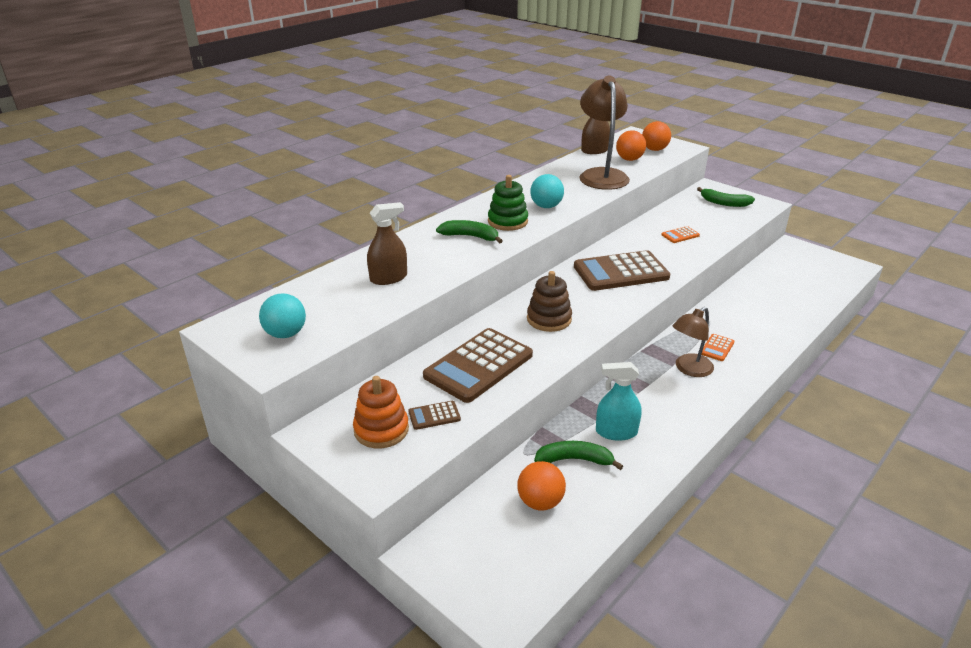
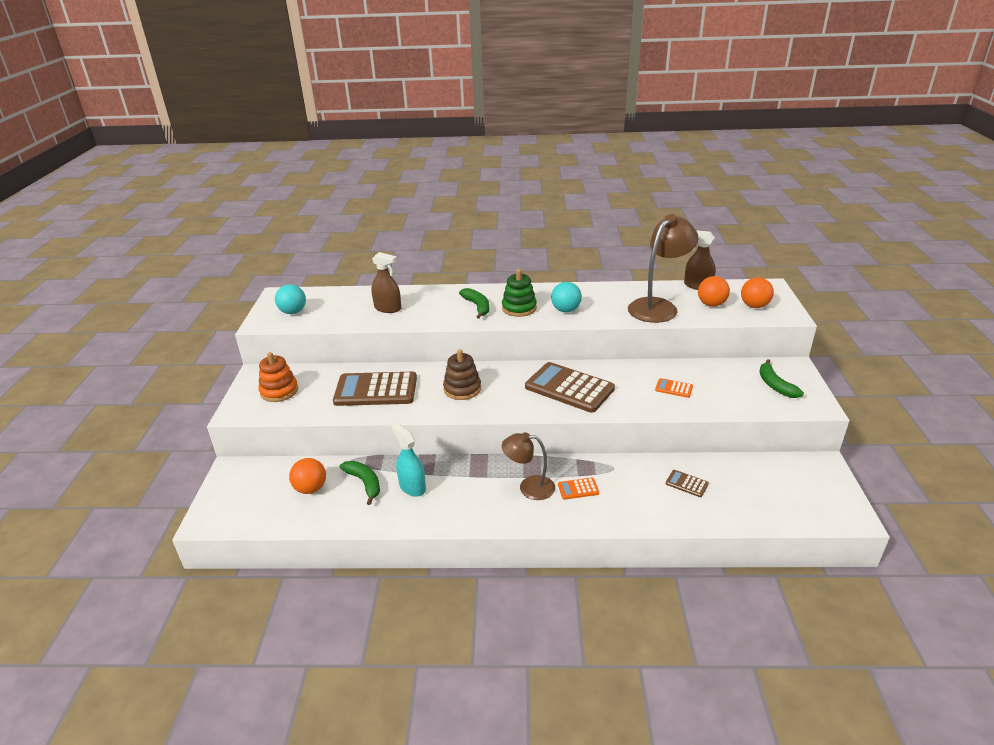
camera: 50 degrees right, 0 degrees up
brown calculator [409,401,461,430] -> brown calculator moved to [666,470,709,497]

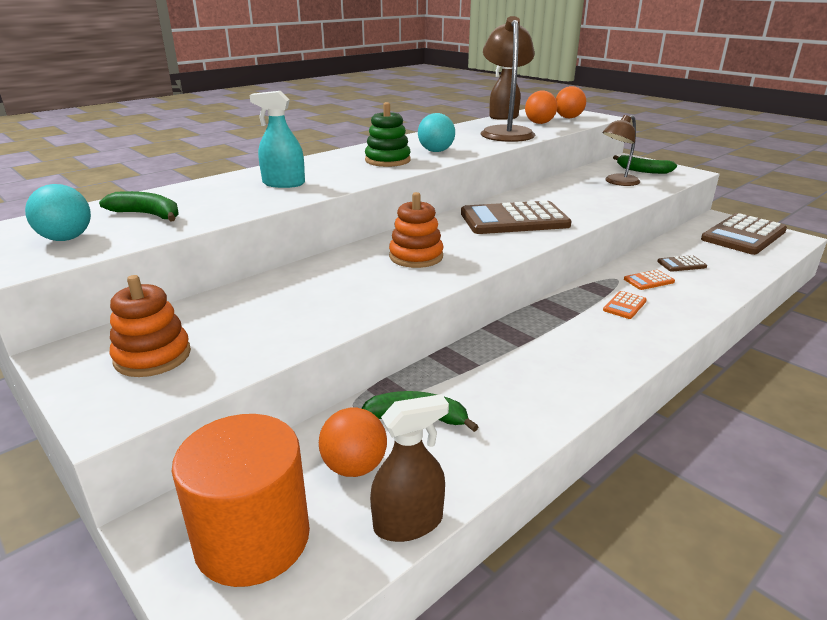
camera: 45 degrees left, 5 degrees down
brown calculator [333,372,417,406] -> brown calculator moved to [701,213,787,255]
brown spray bottle [371,252,401,313] -> brown spray bottle moved to [370,394,449,542]
turquoise spray bottle [392,424,426,497] -> turquoise spray bottle moved to [250,91,305,188]
brown stacking toy [443,349,481,400] -> orange stacking toy [389,192,443,268]
green banana [459,288,489,319] -> green banana moved to [99,191,179,221]
brown lamp [502,432,555,500] -> brown lamp moved to [603,115,640,186]
orange calculator [655,378,693,398] -> orange calculator moved to [624,270,675,290]
none -> orange cylinder [171,414,310,587]

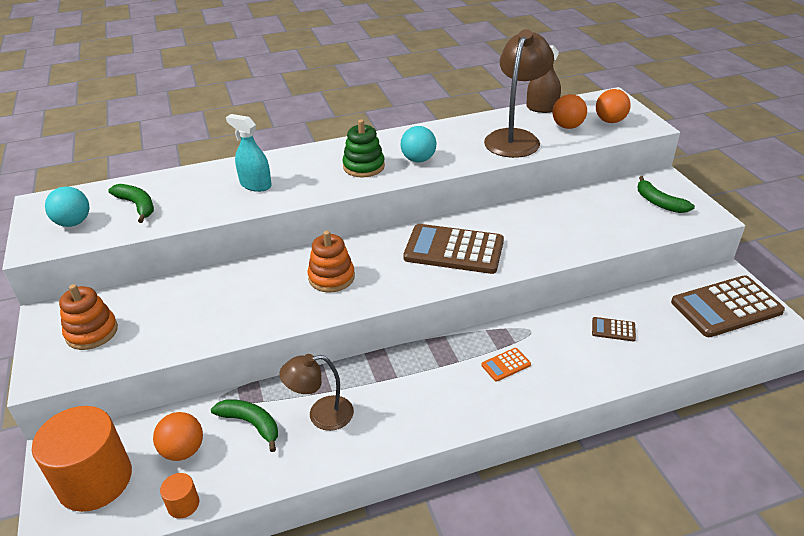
camera: 25 degrees right, 10 degrees up
brown spray bottle [370,394,449,542] -> orange cylinder [160,473,199,519]
brown lamp [603,115,640,186] -> brown lamp moved to [279,354,354,431]
orange calculator [624,270,675,290] -> none

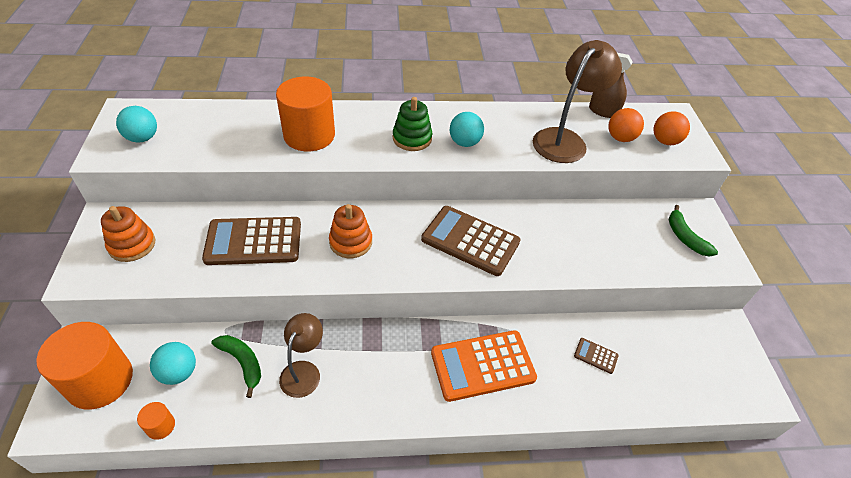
camera: 10 degrees right, 10 degrees up
green banana [108,184,154,223] -> none
orange ball [153,412,203,461] -> turquoise ball [150,342,196,385]
turquoise spray bottle [226,114,272,192] -> orange cylinder [276,77,335,151]
brown lamp [279,354,354,431] -> brown lamp turned 105 degrees clockwise [279,313,323,398]
orange calculator [481,348,531,382] -> orange calculator [431,330,537,402], size x2.33
brown calculator [671,275,785,337] -> brown calculator moved to [202,217,301,265]

